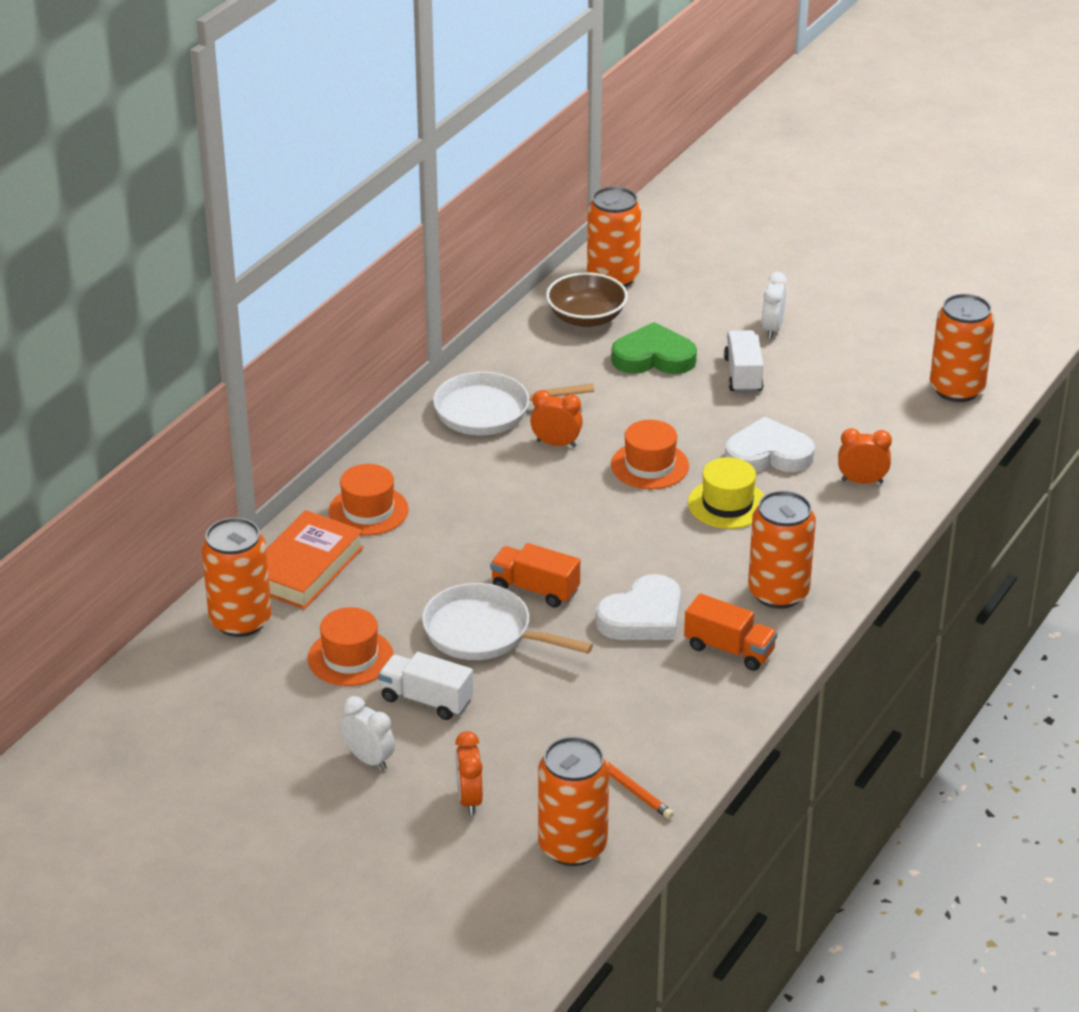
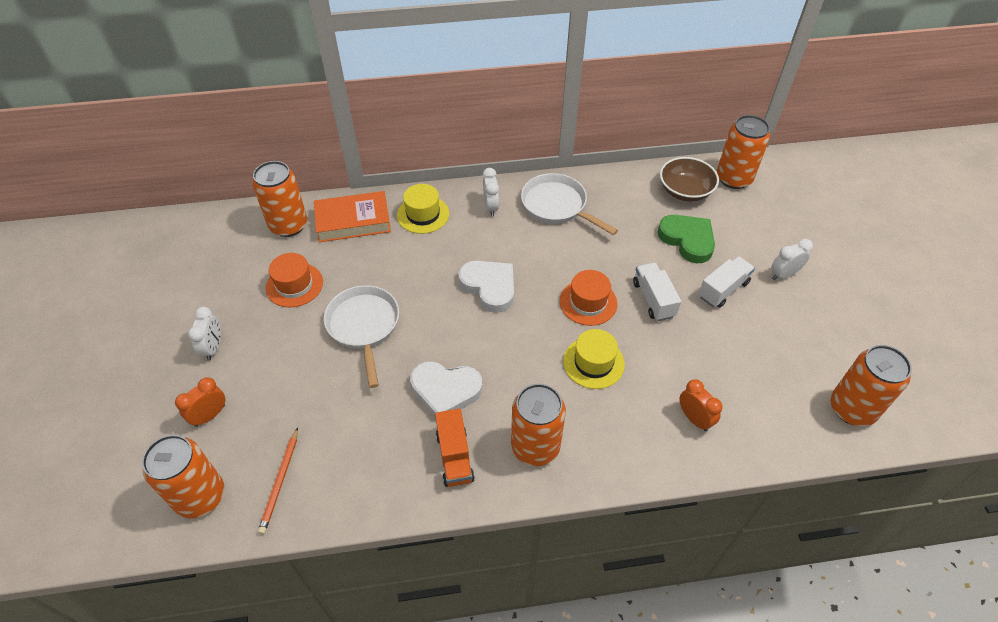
camera: 50 degrees right, 15 degrees up
orange hat [328,464,409,536] -> yellow hat [397,184,449,234]
white truck [378,652,473,720] -> white truck moved to [633,263,681,321]
orange truck [490,543,580,608] -> none
orange clock [530,390,583,447] -> none
white heart [725,417,815,473] -> white heart moved to [458,261,514,313]
none -> white clock [483,168,499,216]

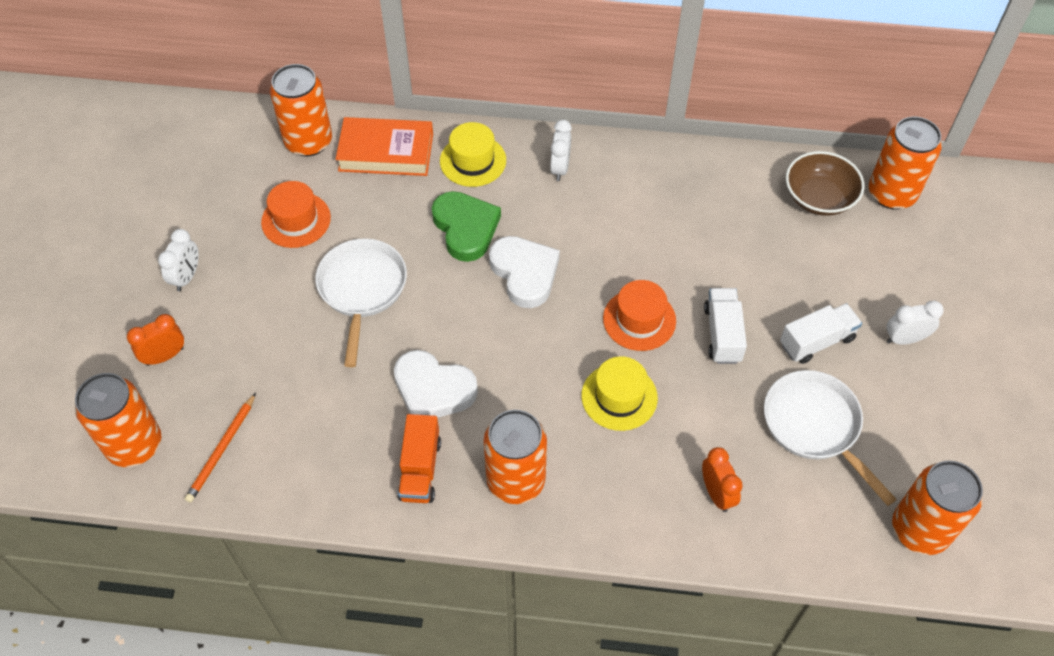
camera: 15 degrees right, 5 degrees up
white pan [521,173,618,235] -> white pan moved to [764,370,897,506]
green heart [657,215,715,263] -> green heart moved to [432,191,501,262]

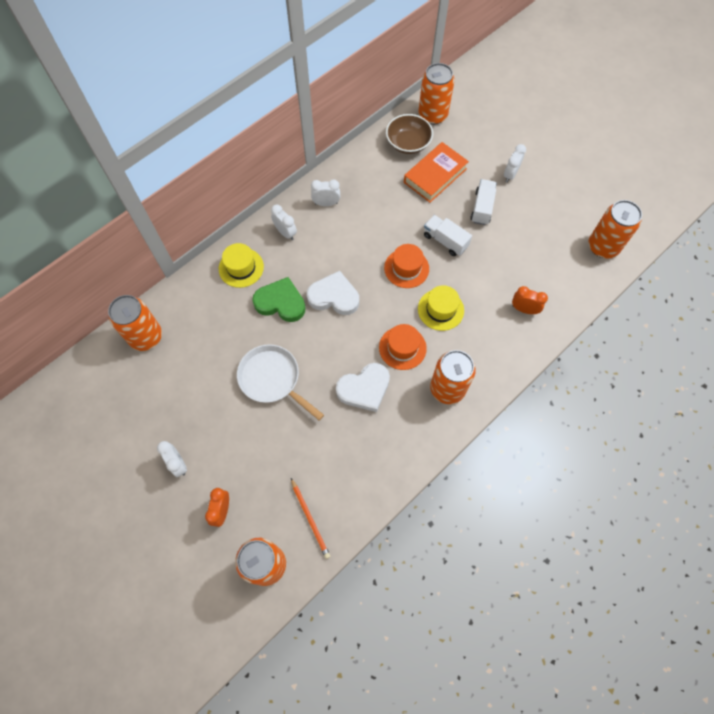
camera: 50 degrees left, 10 degrees up
orange hat [261,181,331,248] -> orange hat moved to [379,324,427,370]
orange book [336,117,433,176] -> orange book moved to [404,142,469,203]
orange truck [397,414,441,503] -> none
white pan [764,370,897,506] -> none
none -> white clock [311,180,340,206]

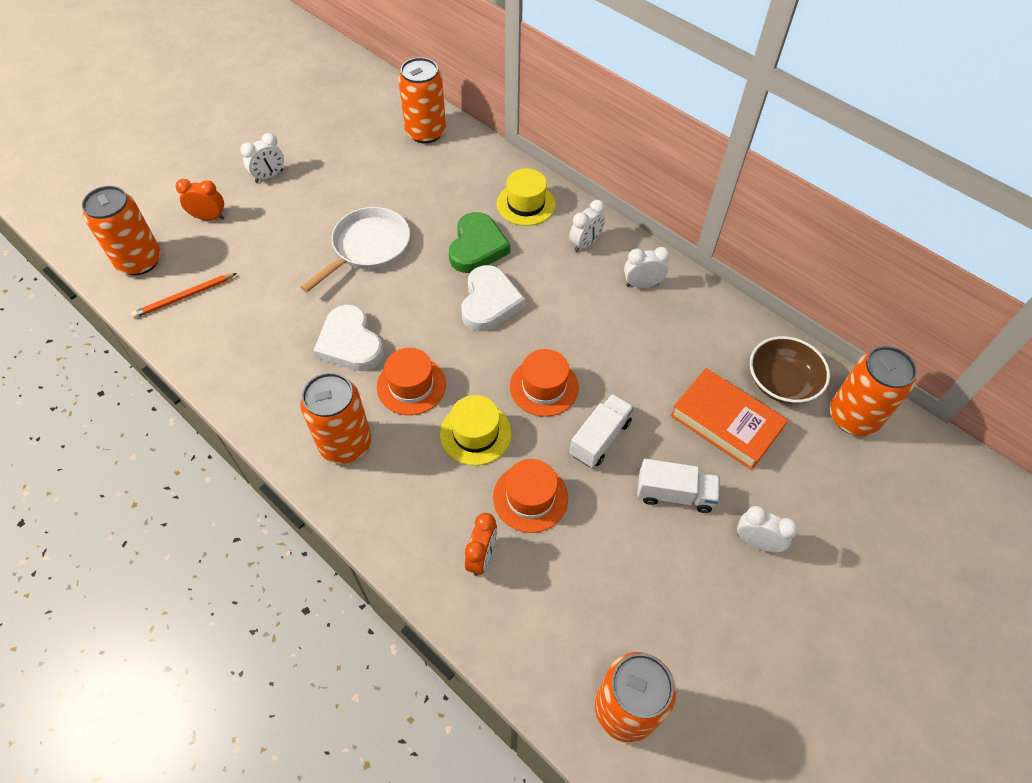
camera: 85 degrees right, 10 degrees down
white clock [311,180,340,206] -> white clock turned 90 degrees counterclockwise [624,247,670,288]
none -> orange hat [493,459,568,533]

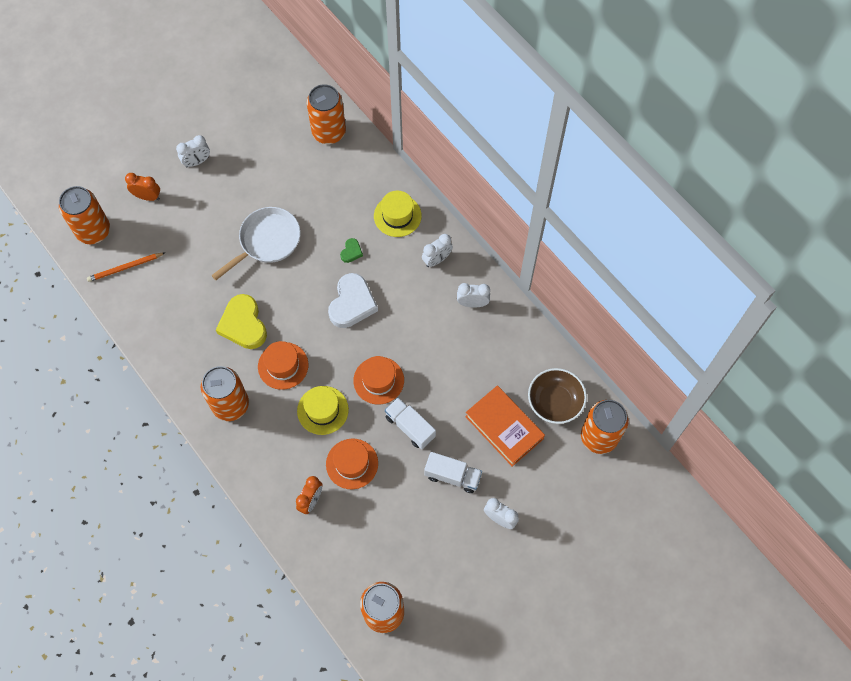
camera: 10 degrees right, 10 degrees up
white heart [313,304,384,371] -> yellow heart [216,294,267,349]
green heart [449,212,510,273] -> green heart [340,238,363,263], size x0.47
white truck [570,394,634,468] -> white truck turned 90 degrees counterclockwise [385,398,436,449]

